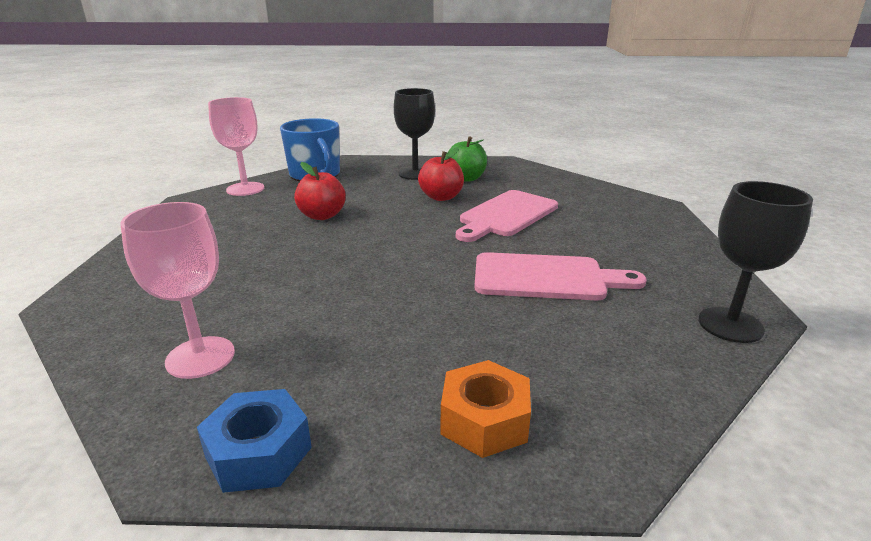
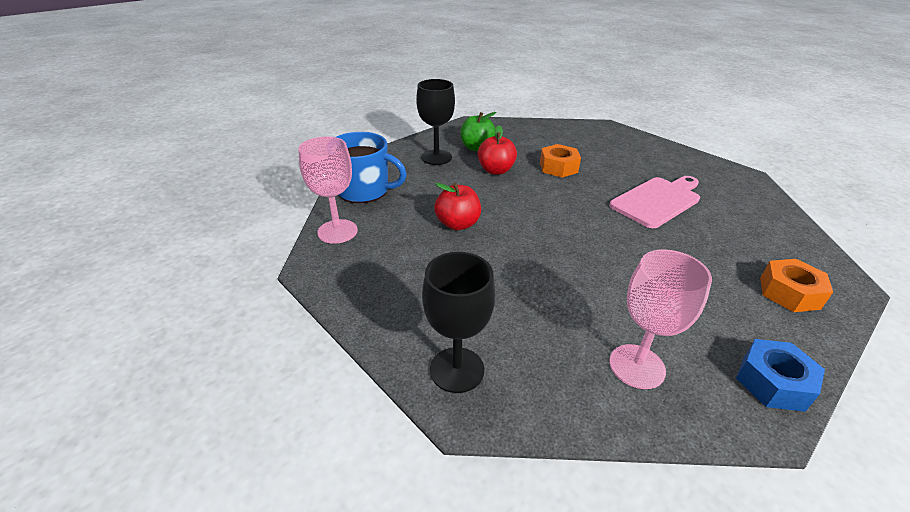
camera: 45 degrees left, 10 degrees up
pink cutting board [456,190,558,242] -> orange nut [540,144,581,178]
black goblet [698,181,813,343] -> black goblet moved to [422,252,495,393]

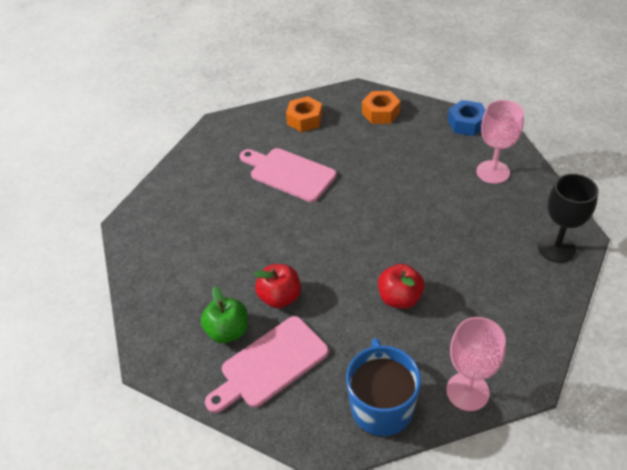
camera: 105 degrees left, 10 degrees up
black goblet [416,79,455,165] -> pink cutting board [205,316,329,413]
orange nut [540,144,581,178] -> orange nut moved to [286,96,323,132]

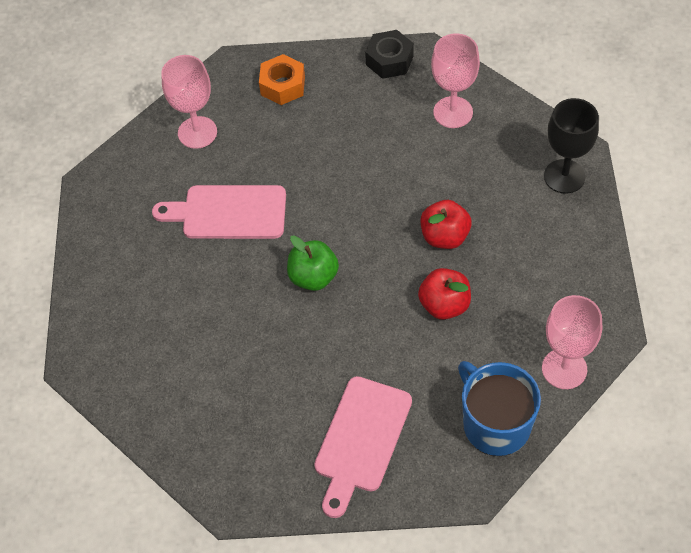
camera: 30 degrees left, 10 degrees up
green apple [201,286,248,343] -> green apple moved to [287,235,339,291]
red apple [254,264,301,308] -> red apple moved to [420,200,472,249]
orange nut [286,96,323,132] -> pink goblet [161,55,217,149]
blue nut [448,100,485,136] -> black nut [365,30,414,79]

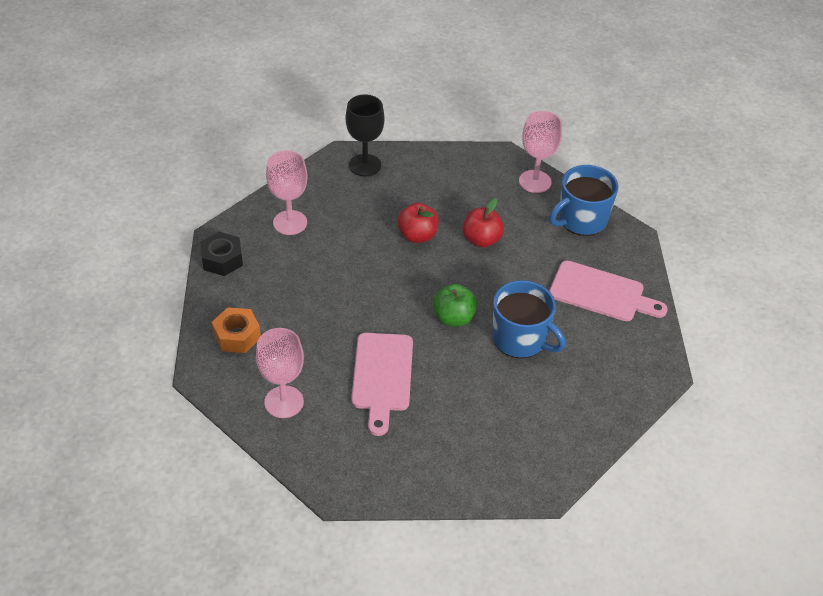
camera: 95 degrees left, 10 degrees down
none -> blue mug [492,280,566,358]

